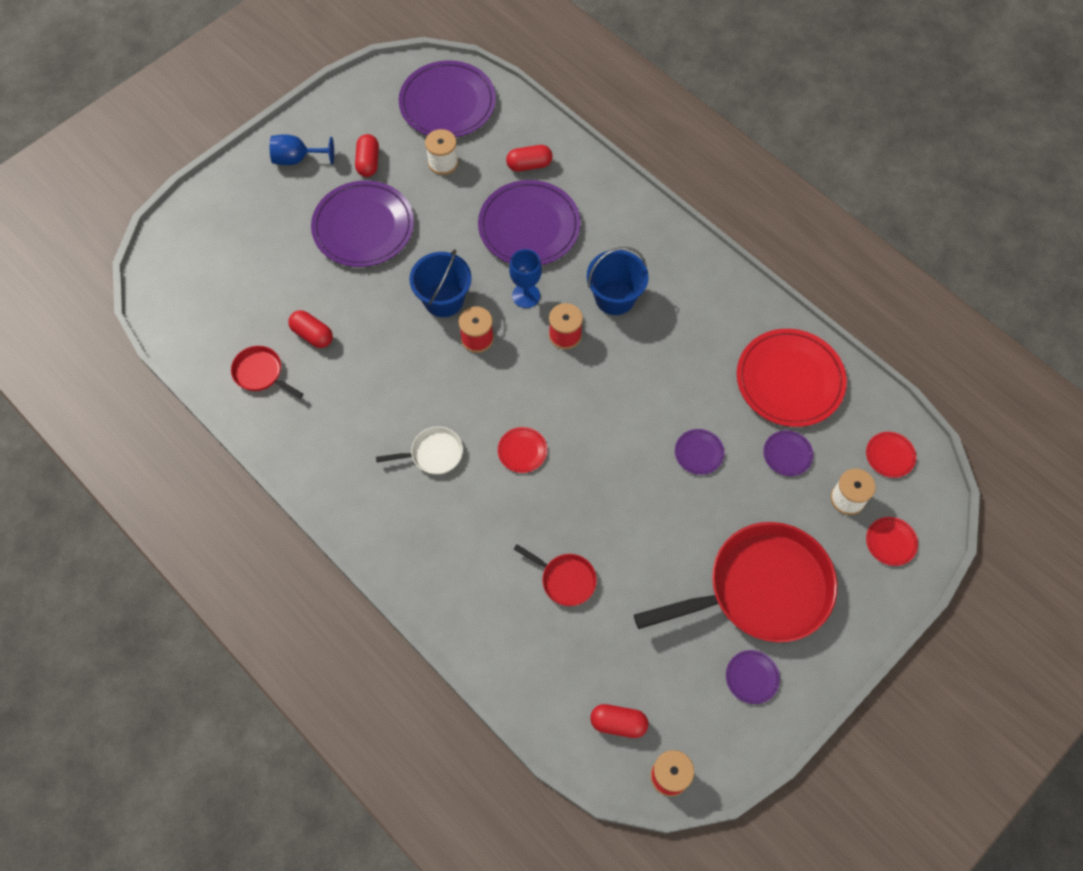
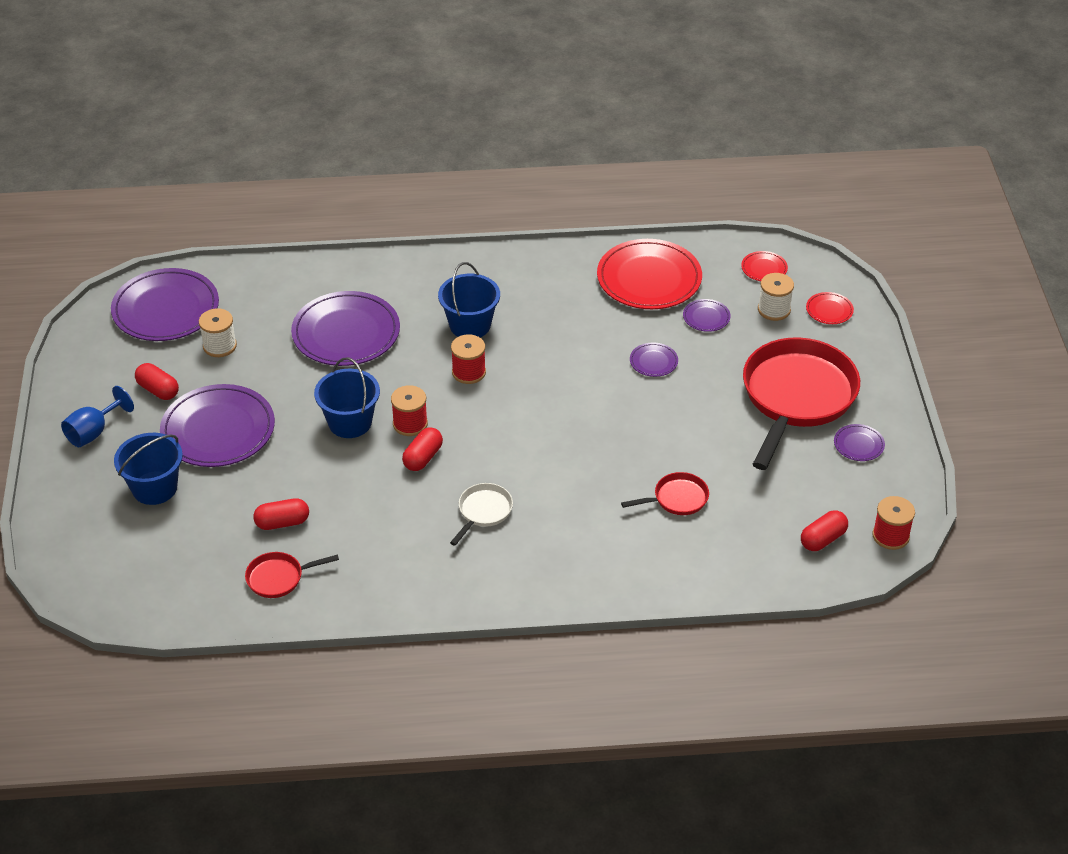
camera: 50 degrees left, 20 degrees down
red plate [498,427,547,473] -> none
red capsule [506,145,552,171] -> red capsule moved to [402,427,443,471]
blue goblet [509,249,542,308] -> none
none -> blue bucket [114,433,183,505]

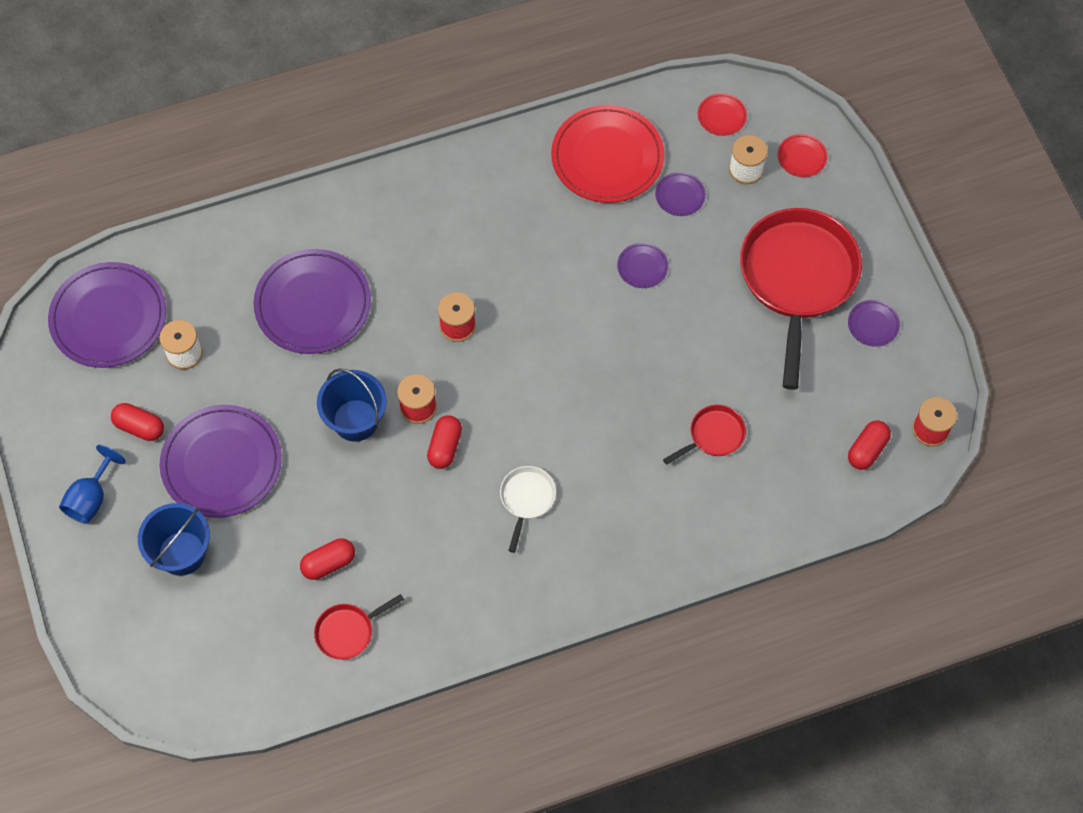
camera: 15 degrees left, 20 degrees up
blue bucket [438,262,500,337] -> none

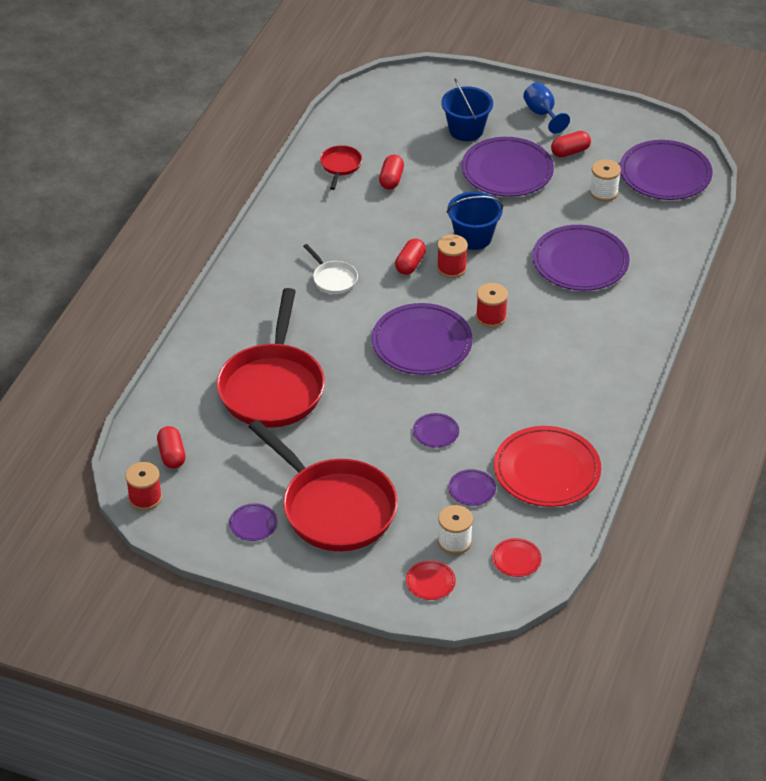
camera: 130 degrees right, 20 degrees down
red capsule [427,415,462,469] -> red capsule turned 60 degrees clockwise [395,239,426,275]
red pan [663,405,746,465] -> red pan [217,288,325,428], size x2.27
none -> purple plate [372,303,473,375]

